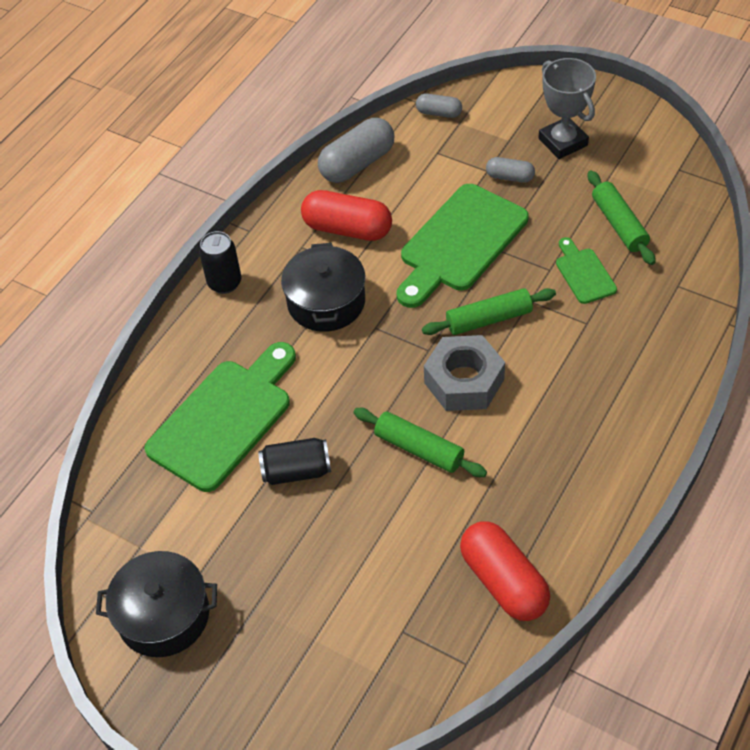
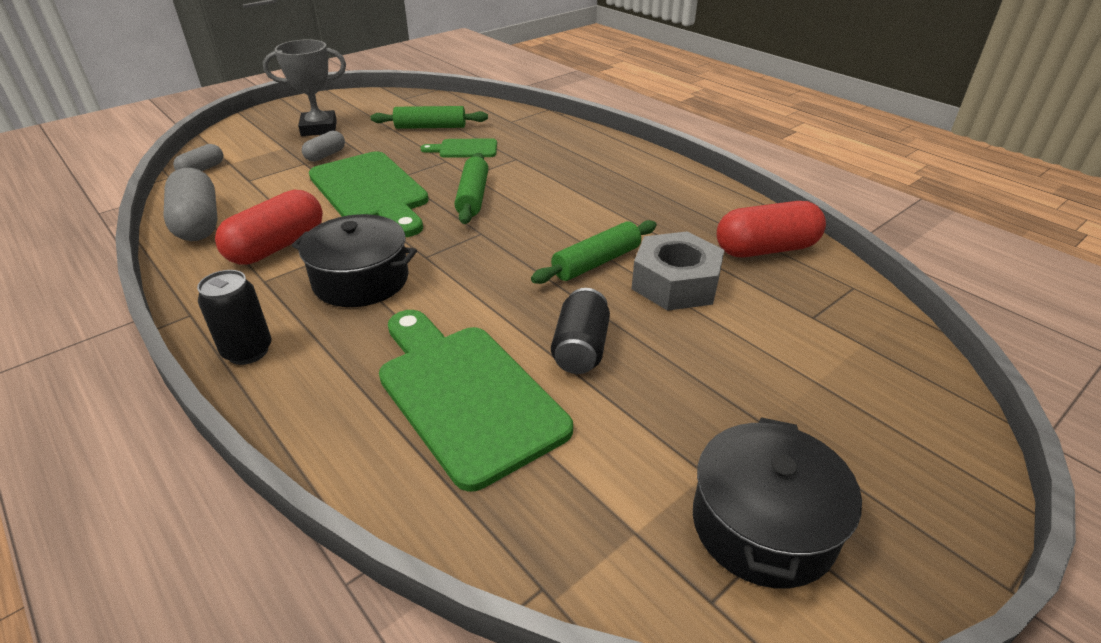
camera: 75 degrees left, 15 degrees down
grey nut [424,335,505,411] -> grey nut moved to [632,231,724,311]

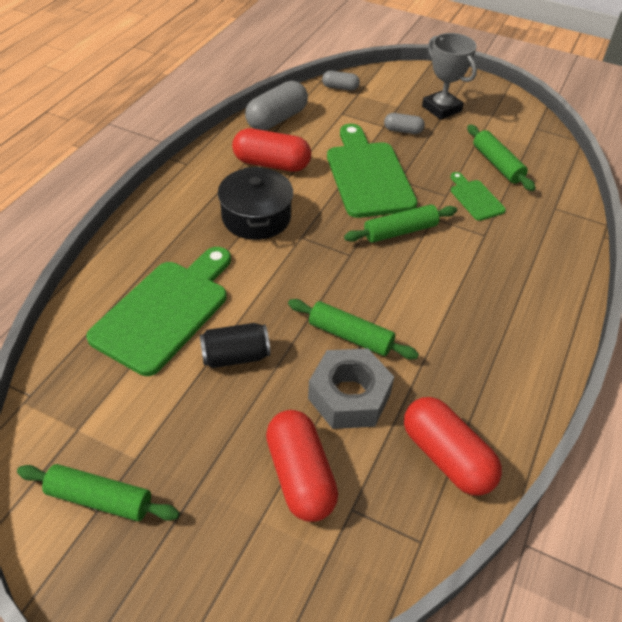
camera: 65 degrees right, 10 degrees up
black can [197,270,271,365] -> none
green cutting board [309,151,429,237] -> green cutting board turned 135 degrees clockwise [327,124,417,218]
black pot [693,417,862,588] -> green rolling pin [17,464,180,521]
none -> red capsule [266,410,338,522]

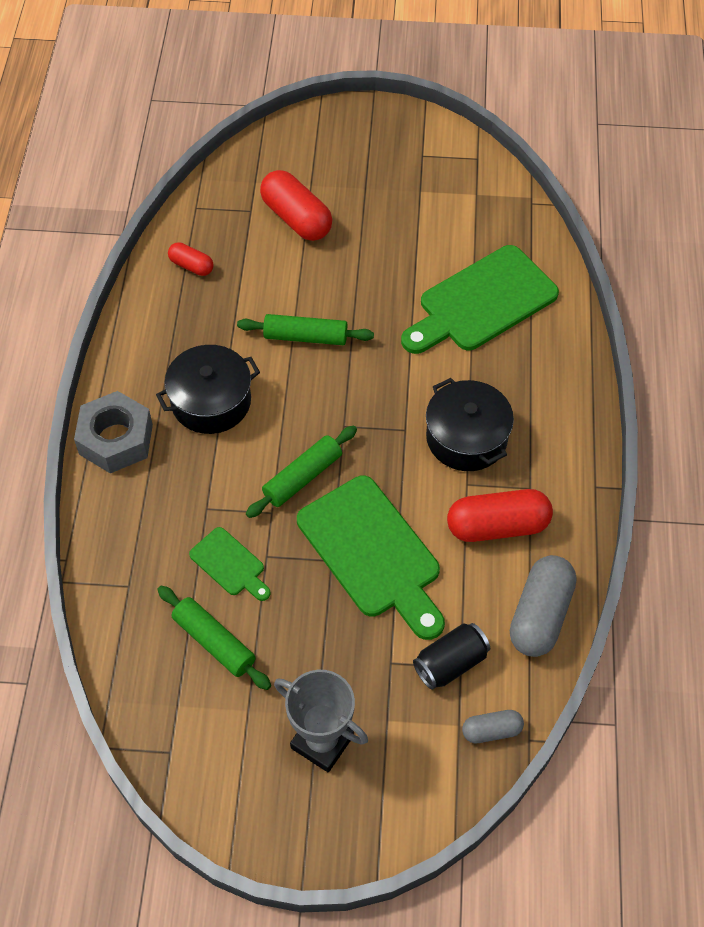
camera: 160 degrees right, 10 degrees up
green rolling pin [17,464,180,521] -> none
green cutting board [86,247,231,376] -> green cutting board turned 45 degrees clockwise [401,245,559,354]
black can [199,323,270,368] -> black can moved to [413,623,490,690]
grey nut [308,348,394,429] -> grey nut moved to [74,391,153,473]
grey capsule [384,113,425,134] -> none
red capsule [404,397,502,496] -> red capsule [168,242,214,276], size x0.54
none -> black pot [156,345,260,434]

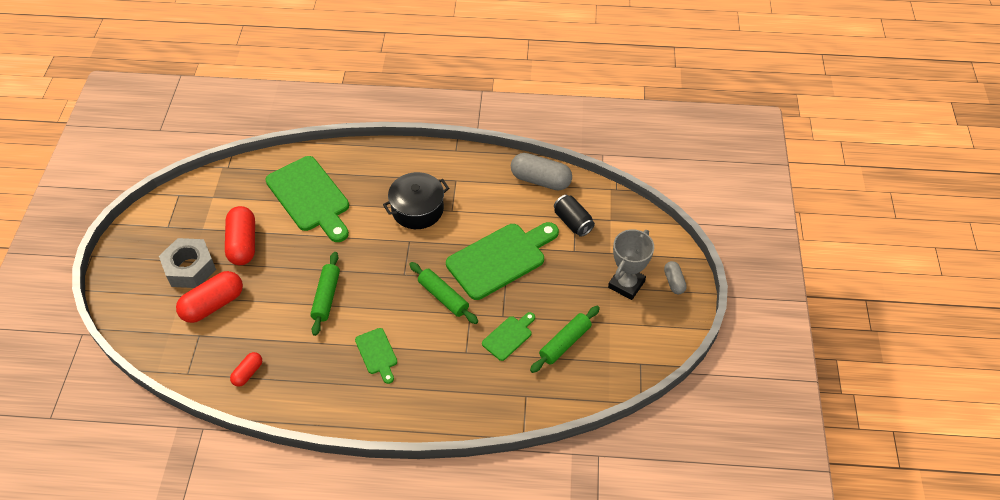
camera: 90 degrees left, 5 degrees down
grey nut [74,391,153,473] -> grey nut moved to [159,238,216,288]
black pot [156,345,260,434] -> green cutting board [355,328,397,384]
red capsule [447,489,553,542] -> red capsule moved to [225,206,255,265]
grey capsule [462,710,524,743] -> grey capsule moved to [664,261,687,294]

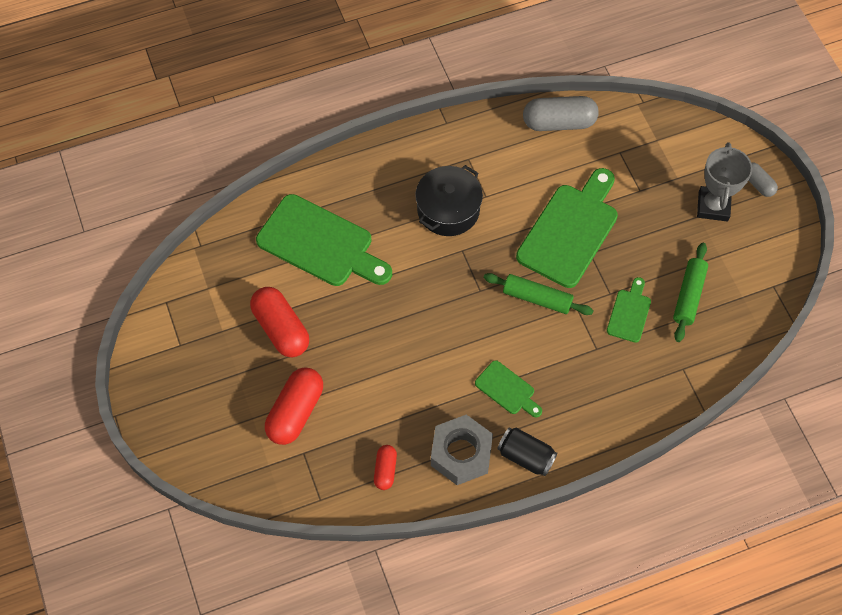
camera: 25 degrees left, 10 degrees up
grey nut [159,238,216,288] -> grey nut moved to [431,415,493,485]
green rolling pin [310,252,340,336] -> none
black can [554,195,595,237] -> black can moved to [497,428,557,476]

